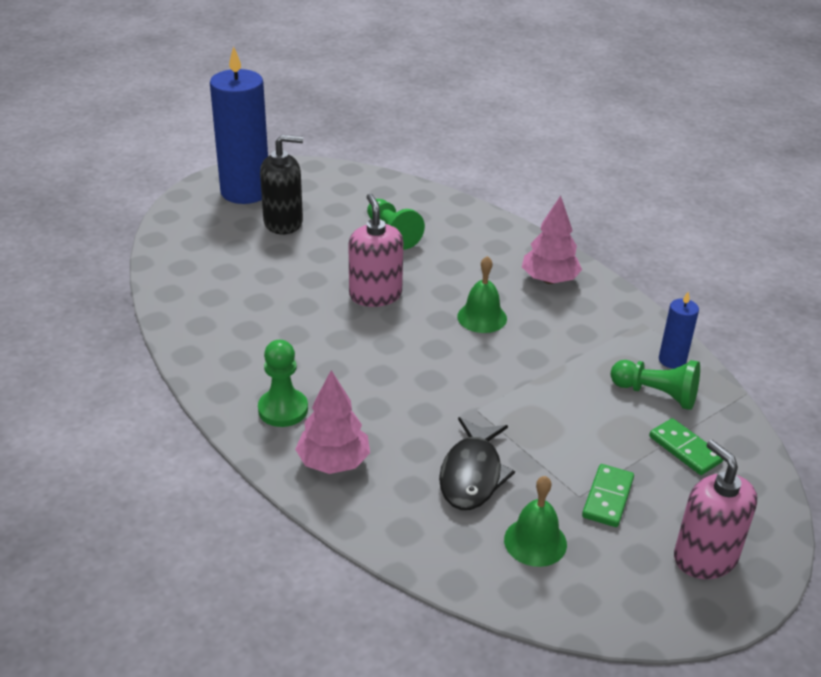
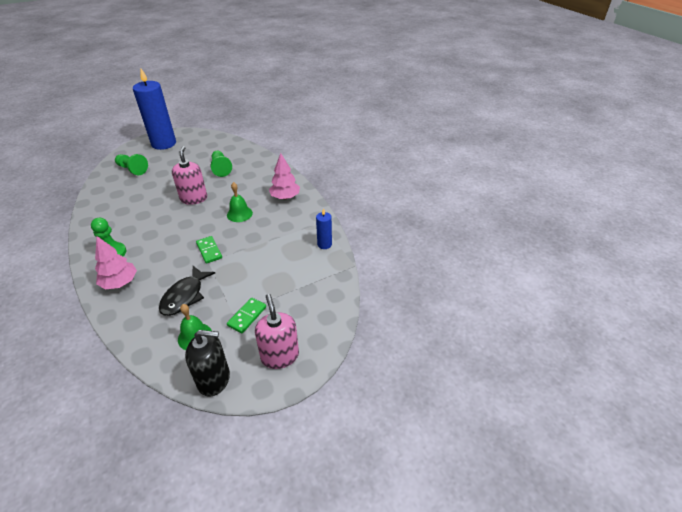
camera: 10 degrees right, 5 degrees up
black soap dispenser [260,135,303,234] -> black soap dispenser moved to [185,330,230,397]
green pawn [611,360,700,410] -> green pawn moved to [115,154,148,175]
green domino [649,418,723,475] -> green domino moved to [196,236,222,264]

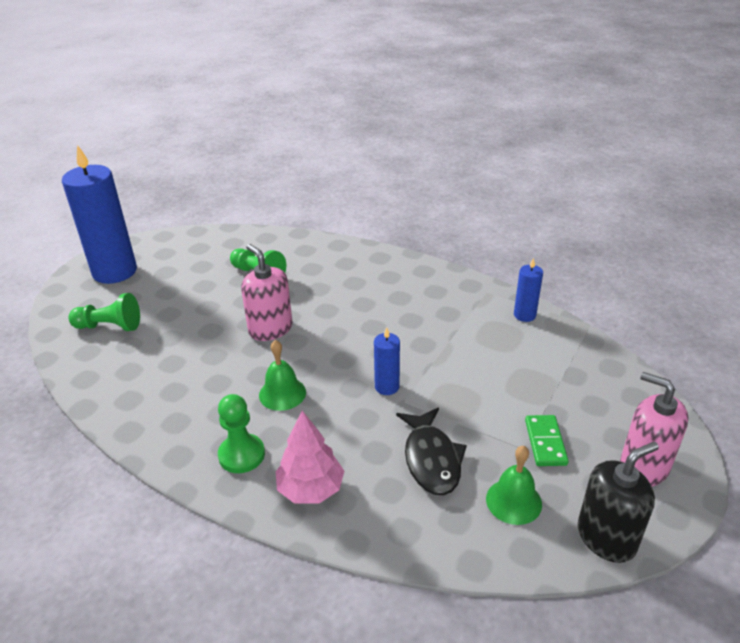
camera: 30 degrees left, 5 degrees down
green domino [196,236,222,264] -> blue candle [374,328,400,395]
green bell [227,182,253,222] -> green bell moved to [259,340,306,411]
pink tree [269,153,300,199] -> none

